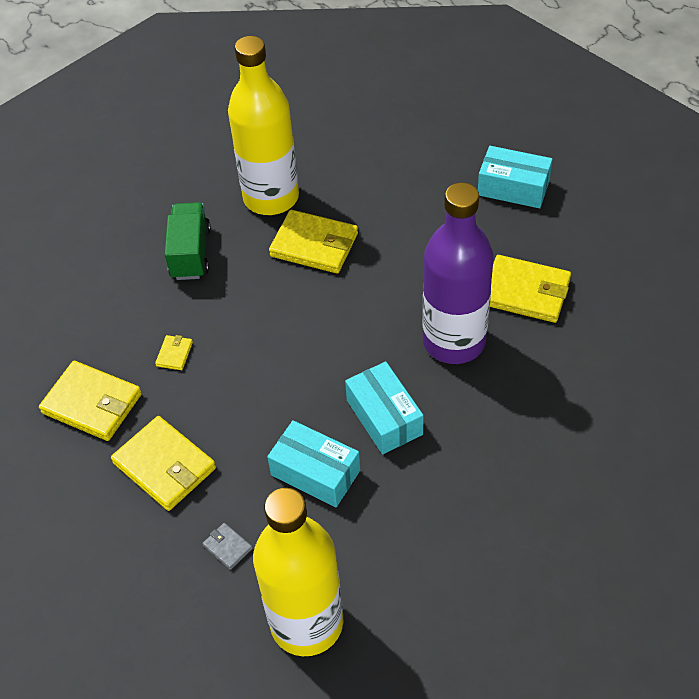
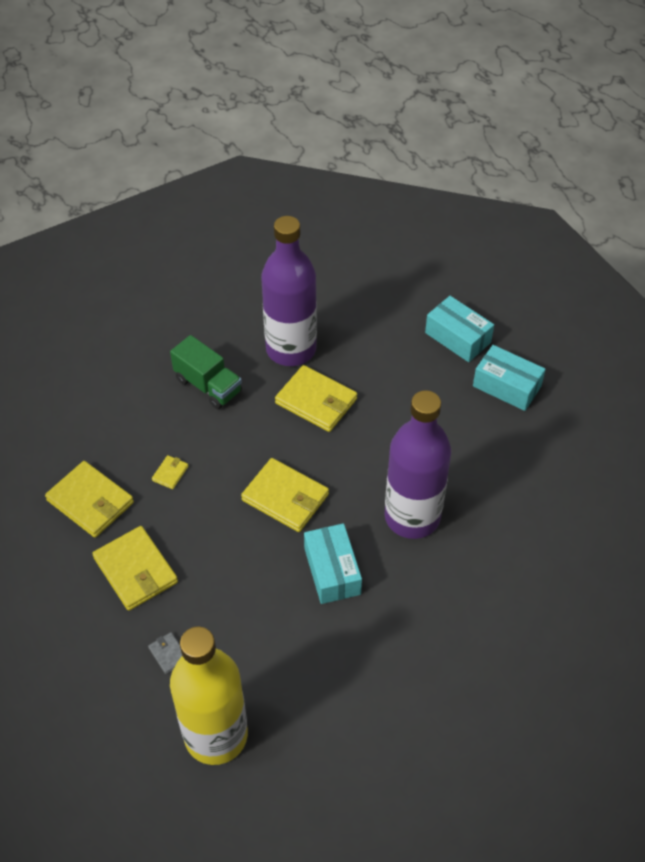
camera: 10 degrees right, 0 degrees up
green truck [165,202,211,280] -> green truck turned 120 degrees clockwise [170,335,242,409]
yellow bottle [228,36,299,215] -> purple bottle [261,216,317,366]
turquoise box [267,420,360,507] -> turquoise box moved to [425,296,494,362]
yellow wallet [490,255,571,323] -> yellow wallet moved to [241,458,329,532]

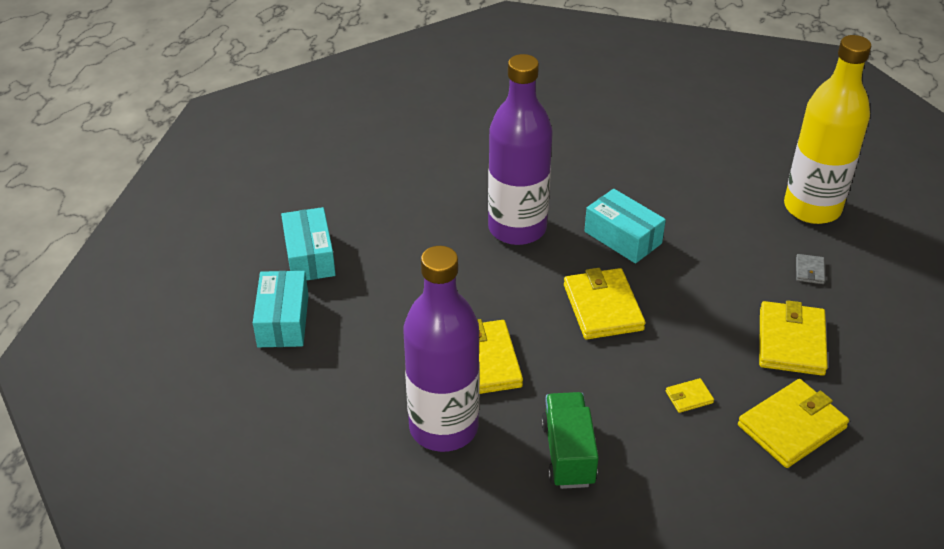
camera: 135 degrees left, 10 degrees down
yellow wallet [45,461,134,538] -> yellow wallet turned 60 degrees clockwise [738,379,849,468]
turquoise box [304,523,362,604] -> turquoise box turned 75 degrees counterclockwise [584,189,666,263]

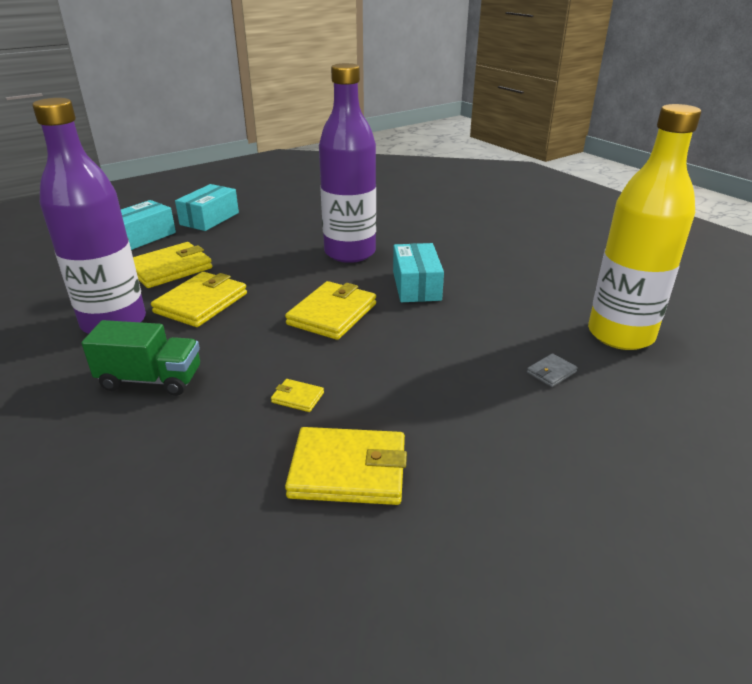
camera: 40 degrees right, 10 degrees down
green truck [541,392,599,489] -> green truck turned 60 degrees clockwise [82,320,200,396]
yellow wallet [759,300,828,376] -> yellow wallet moved to [133,242,212,288]

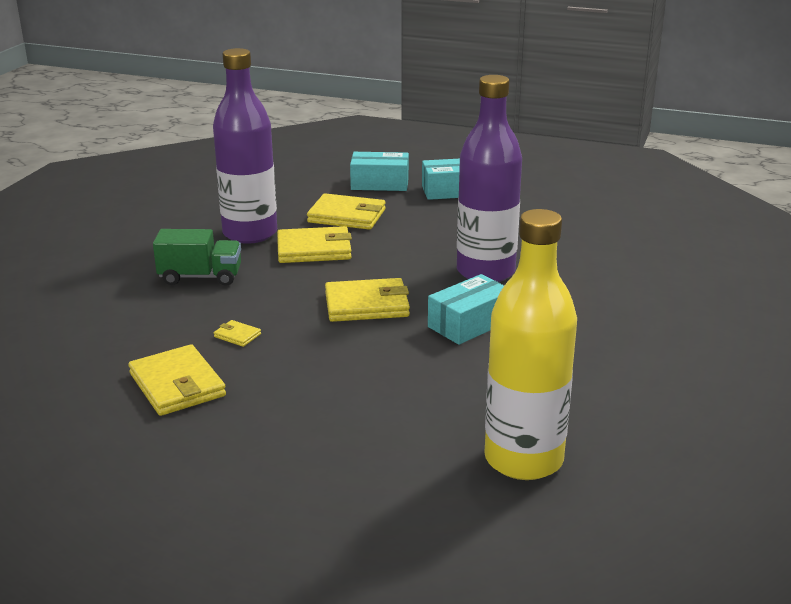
camera: 55 degrees right, 5 degrees down
green truck [82,320,200,396] -> green truck turned 60 degrees counterclockwise [153,229,241,286]
yellow wallet [271,379,324,412] -> yellow wallet turned 45 degrees counterclockwise [214,320,261,347]
grey wallet [527,353,578,387] -> none

